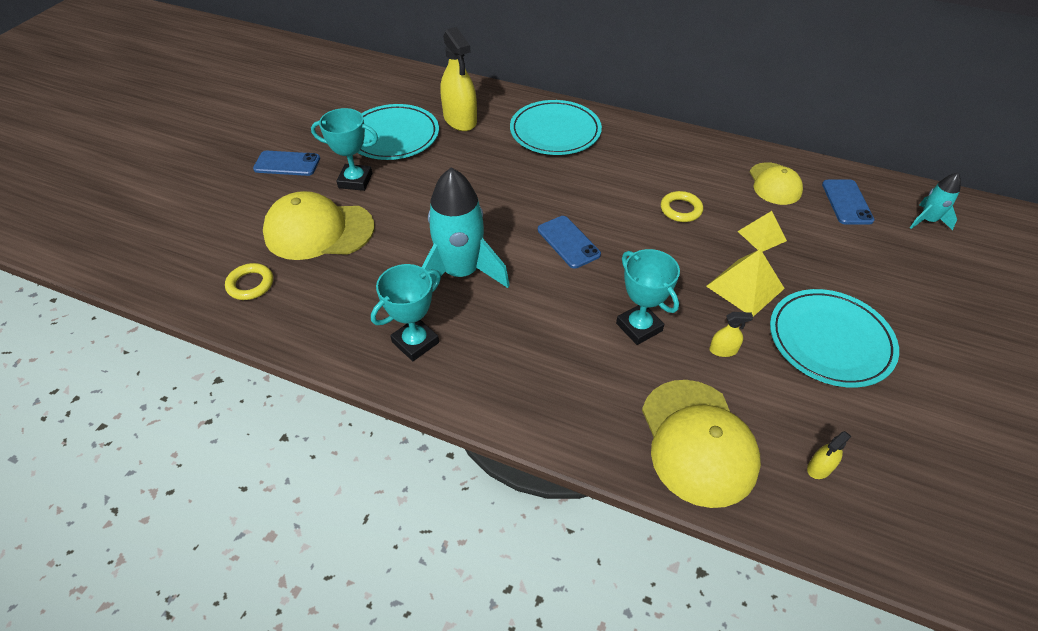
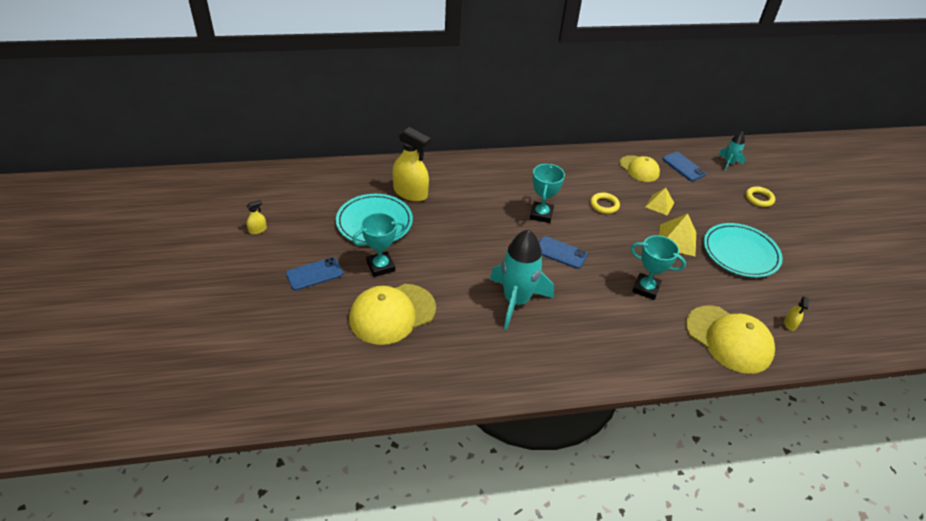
camera: 35 degrees left, 5 degrees down
yellow ring [225,263,273,300] -> yellow ring moved to [746,186,775,207]
turquoise trophy [371,264,441,361] -> turquoise trophy moved to [530,164,565,223]
turquoise plate [510,100,602,155] -> none
yellow spray bottle [709,312,753,357] -> yellow spray bottle moved to [246,200,267,234]

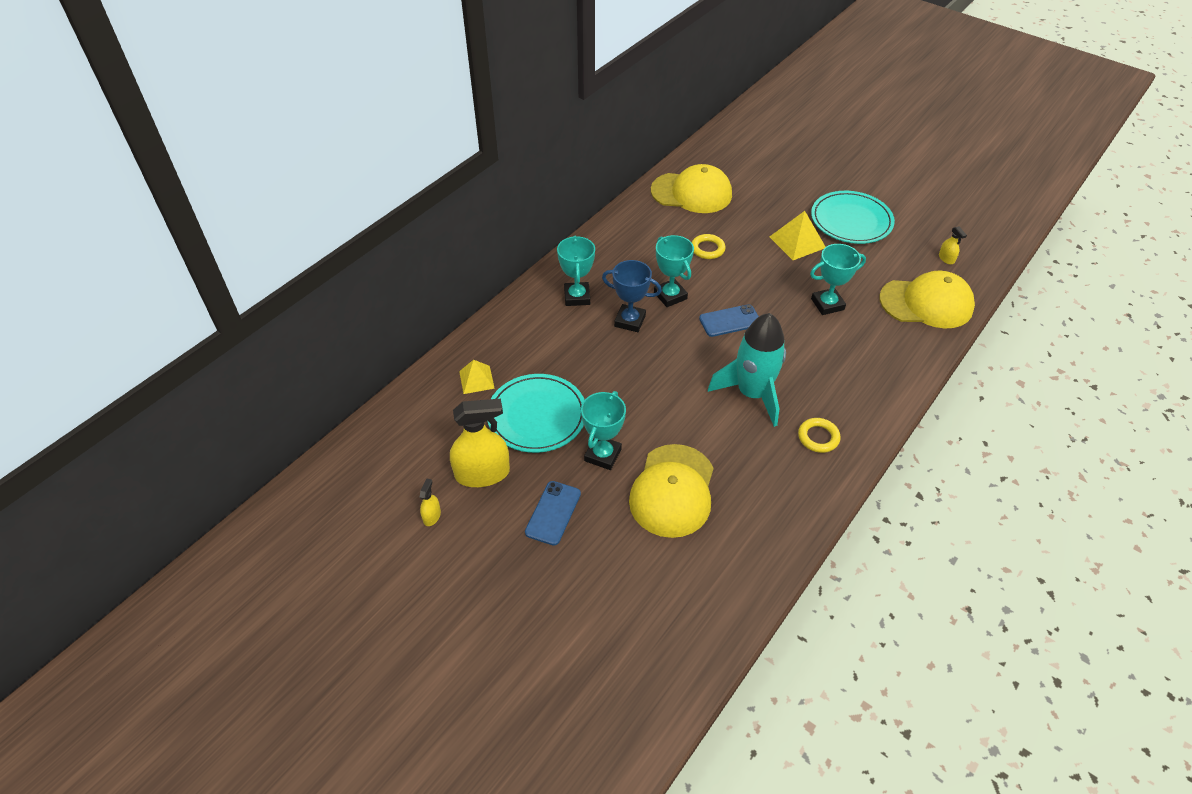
camera: 40 degrees left, 5 degrees up
yellow spray bottle [392,127,431,202] -> yellow spray bottle moved to [450,399,510,487]
yellow cap [619,155,660,182] -> yellow cap [651,164,732,213], size x1.62
yellow pyramid [646,188,674,216] -> yellow pyramid moved to [459,360,495,394]
blue phone [663,152,706,181] -> none
turquoise rocket [718,132,745,171] -> none
yellow ring [746,186,775,207] -> yellow ring moved to [798,418,841,453]
none -> turquoise trophy [557,236,595,306]
none -> blue trophy [602,260,662,332]

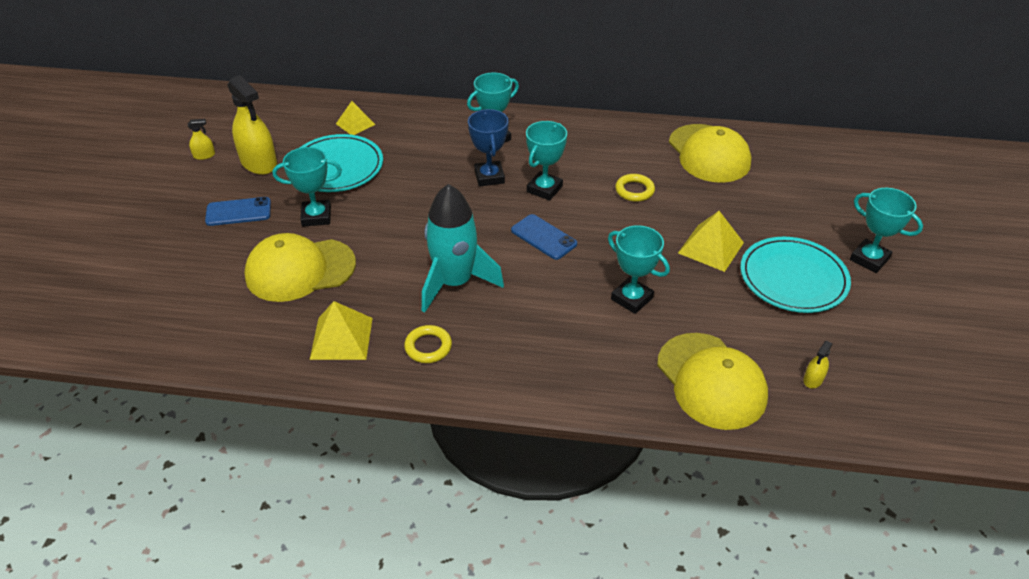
camera: 60 degrees right, 5 degrees down
none -> yellow pyramid [310,301,373,360]
none -> turquoise trophy [850,188,923,273]

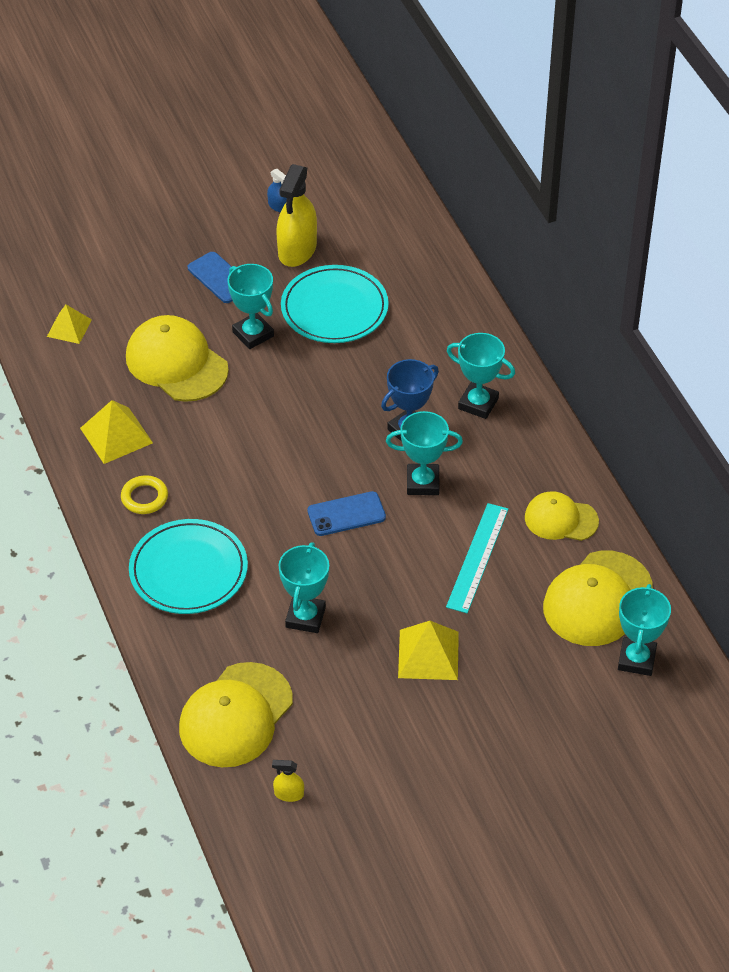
camera: 60 degrees right, 5 degrees up
yellow spray bottle [188,119,215,160] -> blue spray bottle [267,169,287,212]
yellow pyramid [336,101,375,135] -> yellow pyramid moved to [47,305,92,344]
turquoise rocket [422,184,504,313] -> none
blue phone [511,214,577,260] -> blue phone turned 60 degrees clockwise [307,491,386,536]
yellow ring [615,174,655,202] -> turquoise ruler [446,503,508,613]
turquoise plate [740,237,851,313] -> turquoise plate moved to [129,519,248,614]
turquoise trophy [850,188,923,273] -> turquoise trophy moved to [618,584,671,676]
none -> yellow cap [525,491,599,541]

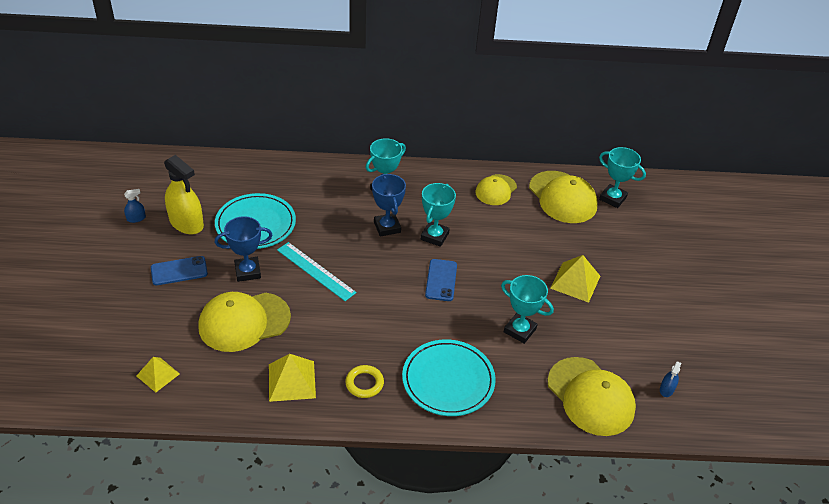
camera: 70 degrees left, 5 degrees down
turquoise trophy [227,264,274,349] -> blue trophy [215,216,273,282]
yellow spray bottle [272,760,304,802] -> blue spray bottle [660,361,682,397]
turquoise ruler [446,503,508,613] -> turquoise ruler moved to [277,242,357,301]

